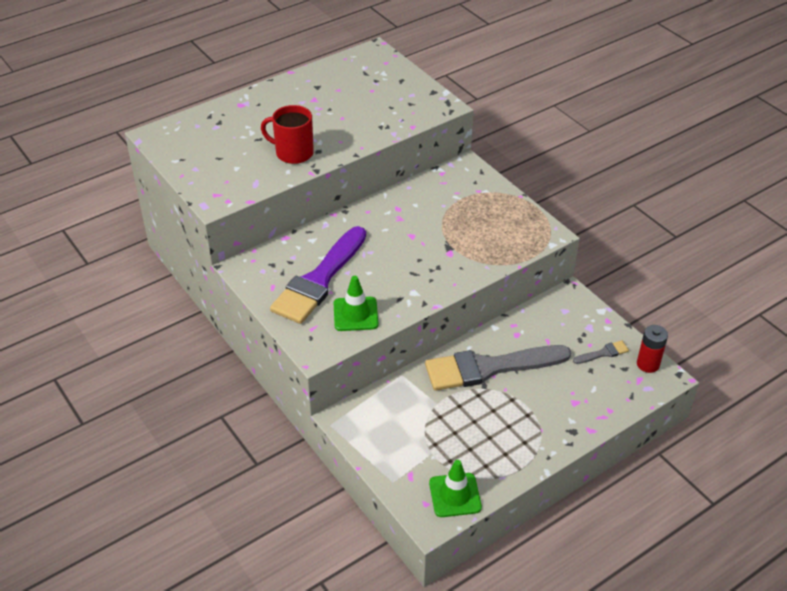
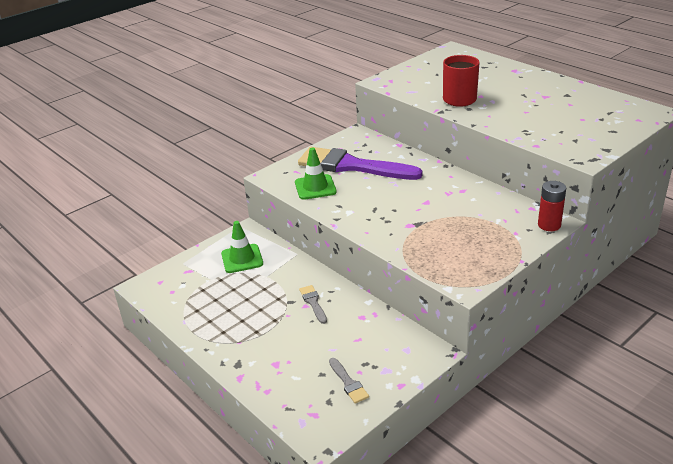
camera: 85 degrees right, 10 degrees down
grey brush [425,345,571,391] -> grey brush [299,285,327,324], size x0.40
green traffic cone [429,460,482,517] -> green traffic cone moved to [221,221,263,273]
red battery [637,325,668,373] -> red battery moved to [538,181,566,231]

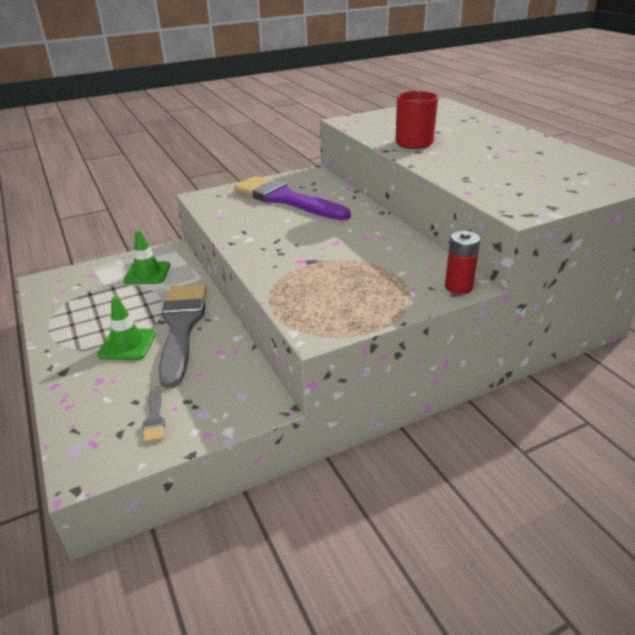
camera: 15 degrees right, 0 degrees up
green traffic cone [295,148,337,200] -> green traffic cone moved to [97,296,156,360]
grey brush [299,285,327,324] -> grey brush [158,284,207,388], size x2.49

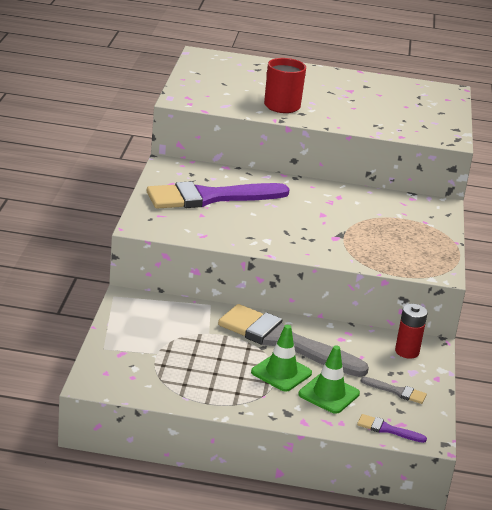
camera: 60 degrees left, 5 degrees down
green traffic cone [123,230,170,284] -> green traffic cone moved to [299,345,360,414]
red battery [445,231,480,294] -> red battery moved to [395,304,428,359]
none -> purple brush [357,414,427,443]

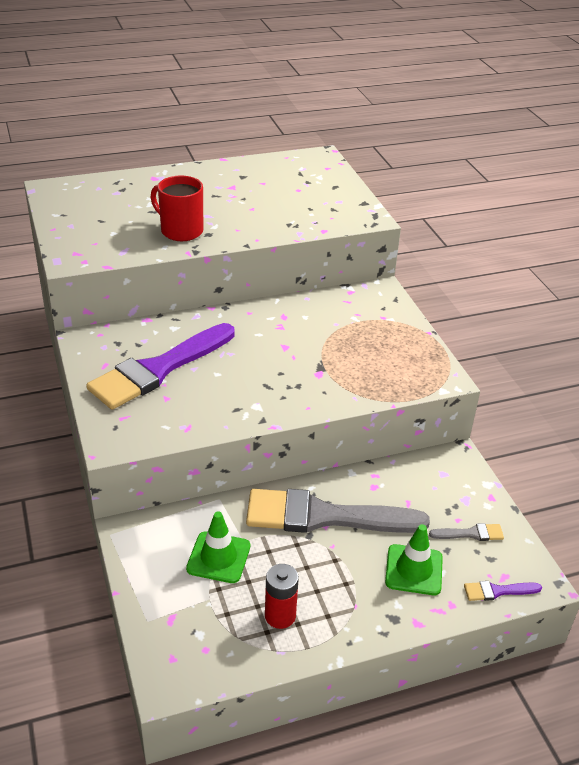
camera: 25 degrees left, 10 degrees up
green traffic cone [251,325,312,392] -> green traffic cone moved to [186,511,250,583]
red battery [395,304,428,359] -> red battery moved to [265,564,299,629]

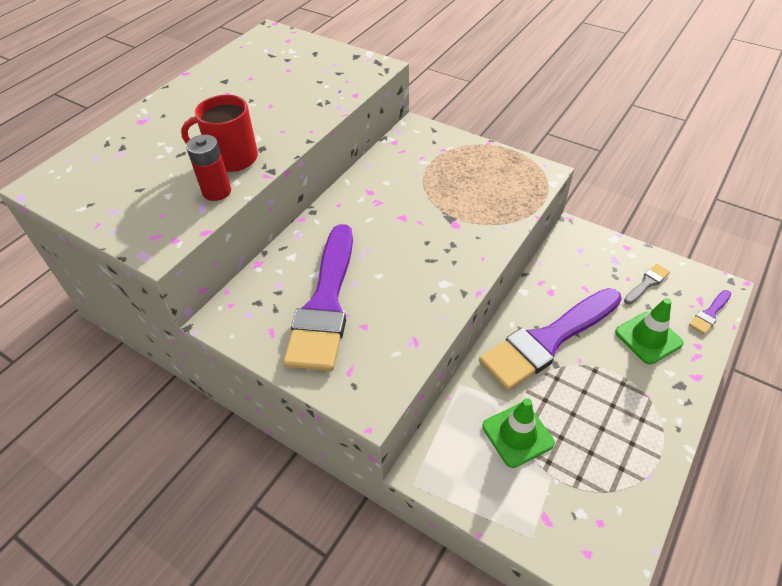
camera: 35 degrees left, 10 degrees up
grey brush [246,489,430,533] -> purple brush [479,288,622,391]
red battery [265,564,299,629] -> red battery moved to [186,135,231,201]

